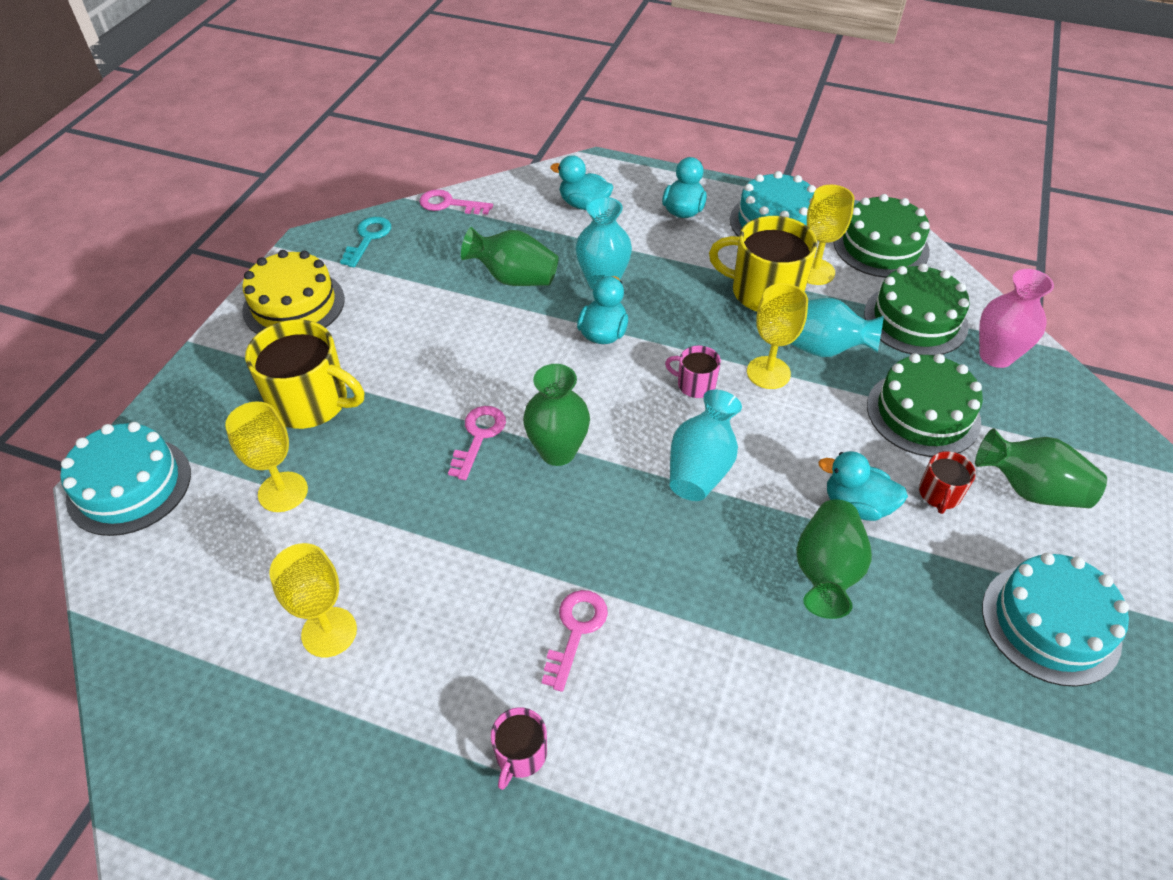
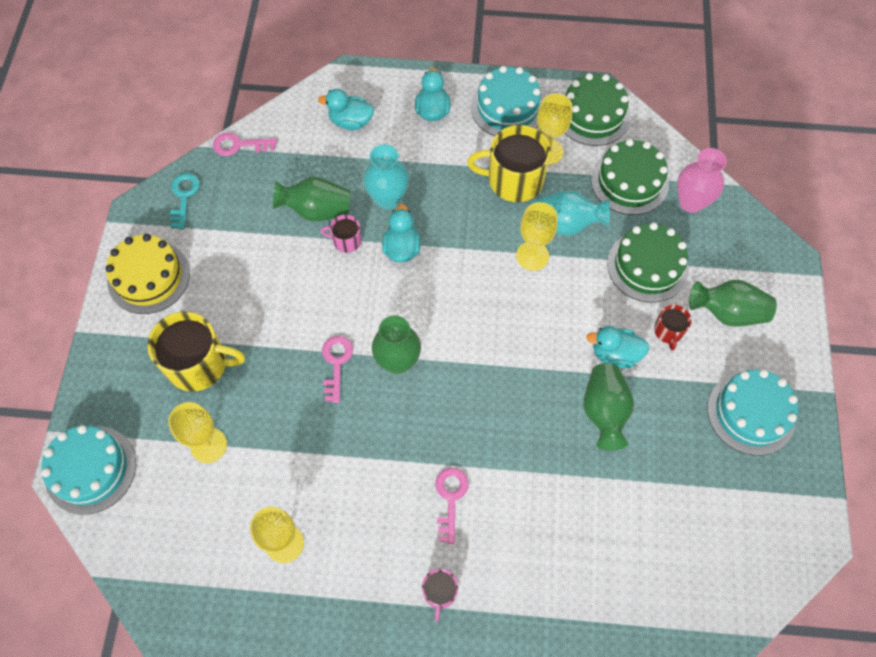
camera: 15 degrees left, 15 degrees up
pink mug [665,345,721,398] -> pink mug moved to [320,215,361,253]
turquoise vase [670,390,742,501] -> none

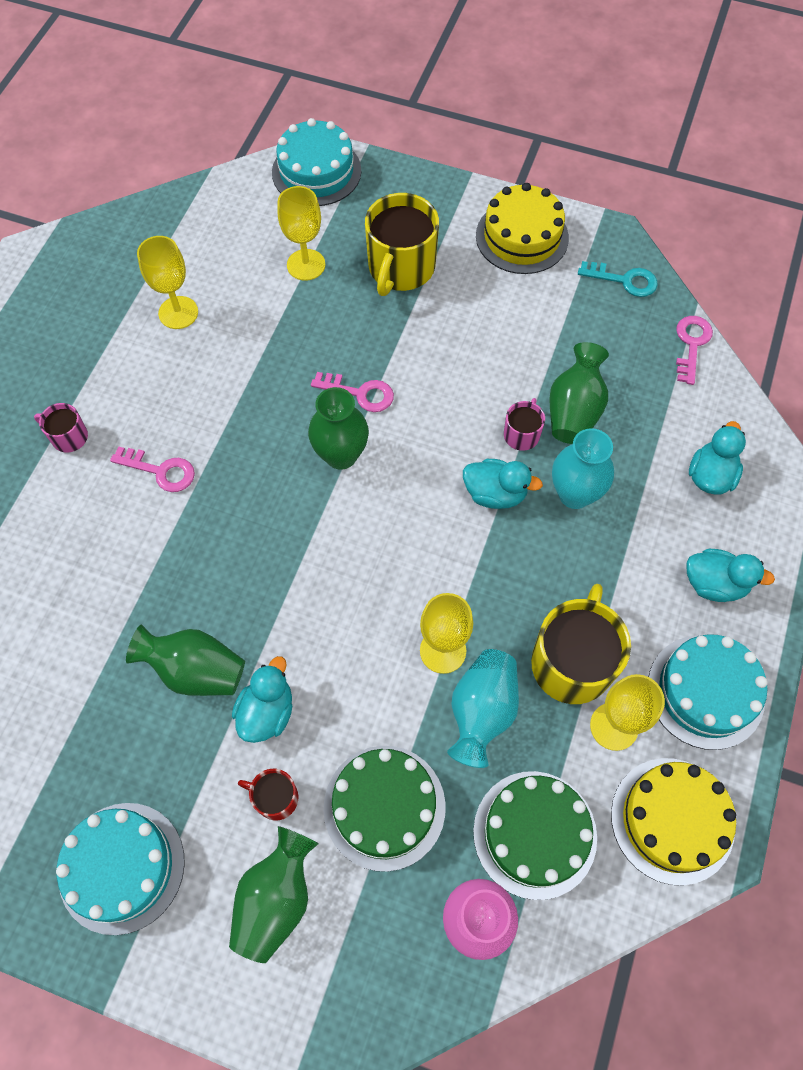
camera: 105 degrees right, 0 degrees up
green cake [564,73,631,146] -> yellow cake [611,758,736,886]

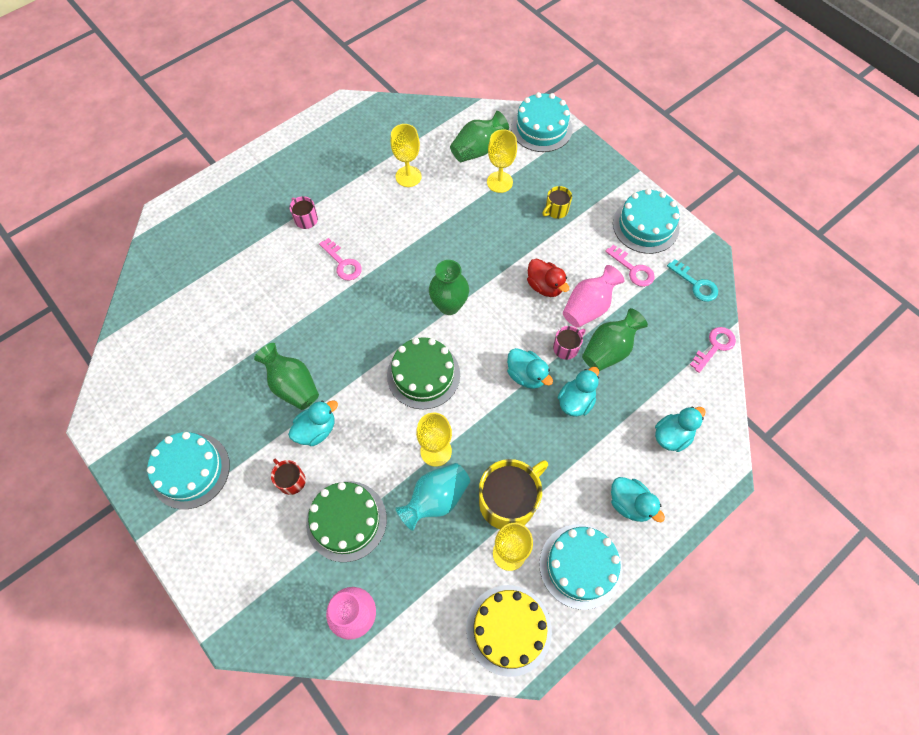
camera: 30 degrees right, 0 degrees up
green vase [229,826,318,963] -> green vase moved to [450,111,509,162]
pink key [311,372,394,412] -> pink key moved to [605,245,655,287]
yellow mug [365,193,439,296] -> yellow mug [542,186,572,219], size x0.50
green cake [473,771,597,900] -> green cake moved to [387,337,460,409]
yellow cake [476,183,569,274] -> turquoise cake [613,189,680,254]
turquoise vase [552,428,614,509] -> turquoise duck [558,367,599,417]
none -> red duck [527,258,569,297]
none -> pink vase [563,265,624,328]

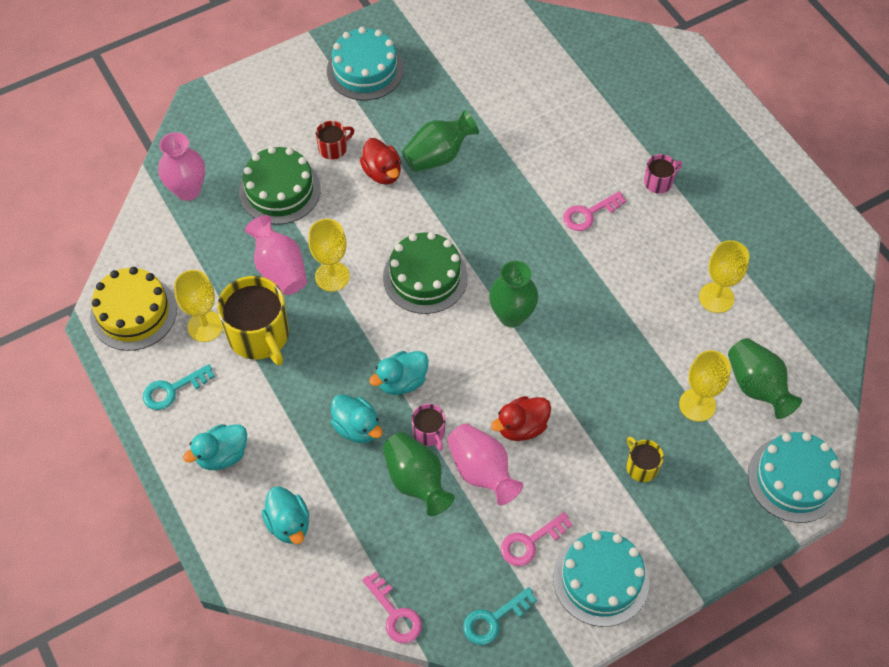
camera: 100 degrees right, 5 degrees down
turquoise duck [288,401,338,446] -> red duck [360,138,401,185]
turquoise vase [395,463,470,531] -> pink vase [245,215,307,295]
turquoise cake [539,524,622,610] -> turquoise key [143,364,215,410]

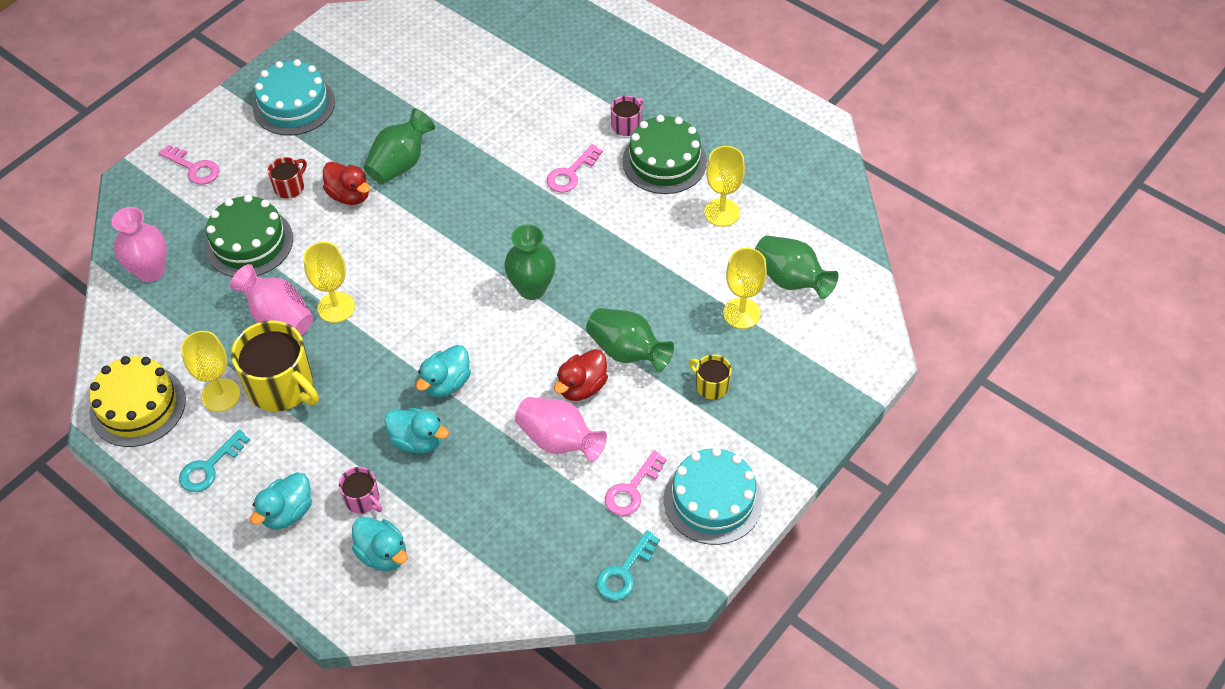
camera: 20 degrees left, 5 degrees down
pink key [362,572,422,643] -> pink key moved to [159,144,219,185]
green cake [383,232,468,314] -> green cake moved to [622,115,707,194]
green vase [383,432,455,516] -> green vase moved to [586,308,674,371]
pink mug [411,404,446,450] -> pink mug moved to [339,467,382,514]
turquoise cake [748,432,841,523] -> none

